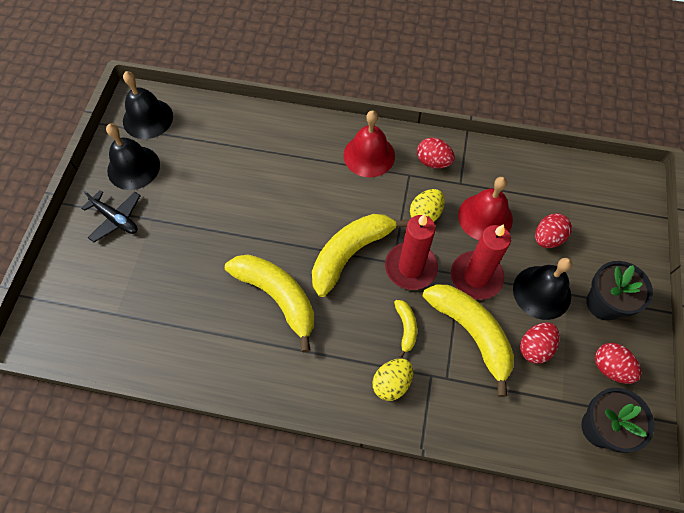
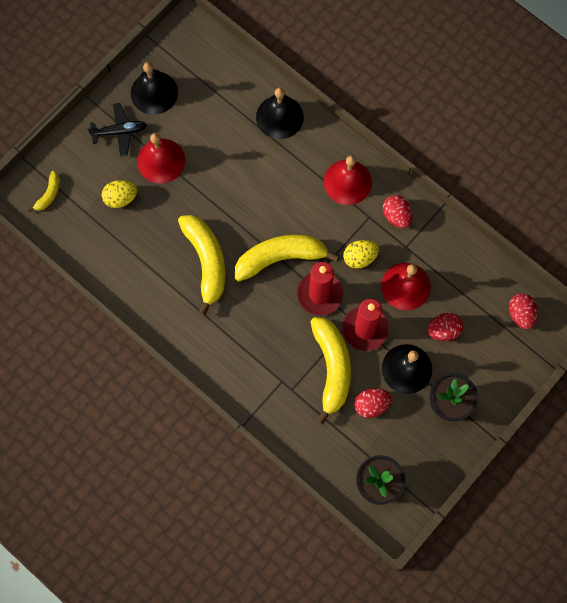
camera: 30 degrees right, 10 degrees up
black plane [81,190,140,242] -> black plane turned 75 degrees counterclockwise [87,103,147,156]
black bell [123,71,173,139] -> black bell moved to [256,88,304,139]
yellow egg [372,359,413,401] -> yellow egg moved to [102,180,137,208]
yellow banana [394,300,417,358] -> yellow banana moved to [28,171,60,212]
red egg [595,343,641,384] -> red egg moved to [509,293,538,329]
none -> red bell [137,133,185,183]

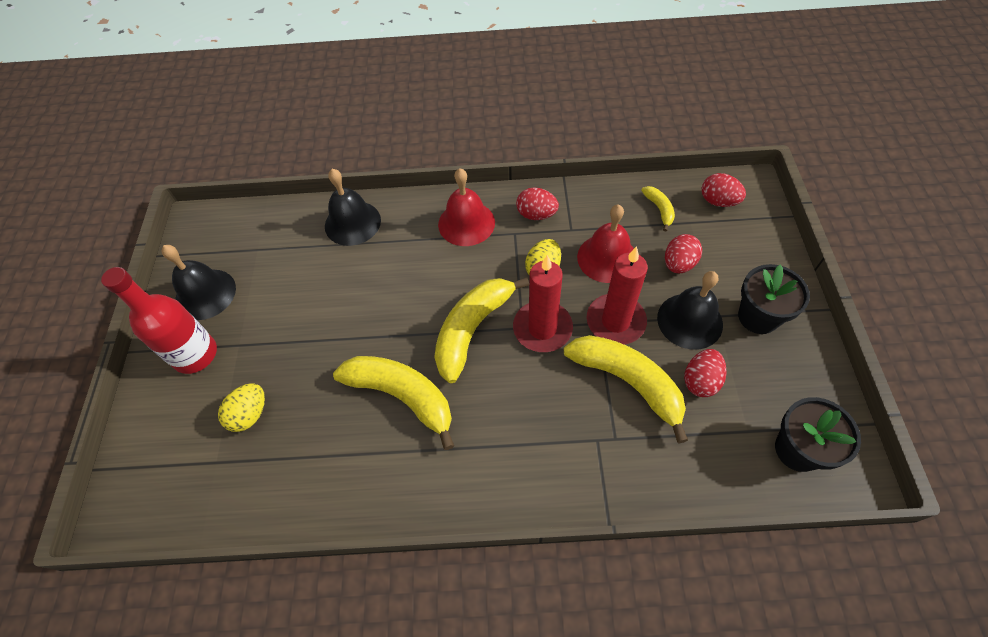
camera: 40 degrees left, 15 degrees down
yellow banana [28,171,60,212] -> yellow banana moved to [641,186,675,231]
black plane [87,103,147,156] -> red bottle [101,267,217,374]
red bell [137,133,185,183] -> none

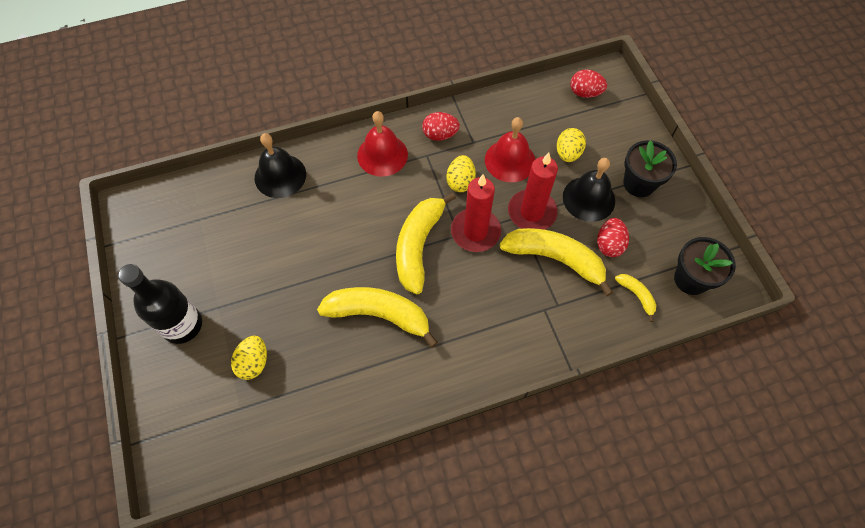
camera: 20 degrees left, 5 degrees up
red bottle [101,267,217,374] -> black bottle [118,264,202,344]
black bell [161,245,236,320] -> none
yellow banana [641,186,675,231] -> yellow banana moved to [615,274,656,322]
red egg [665,234,702,273] -> yellow egg [557,128,586,162]

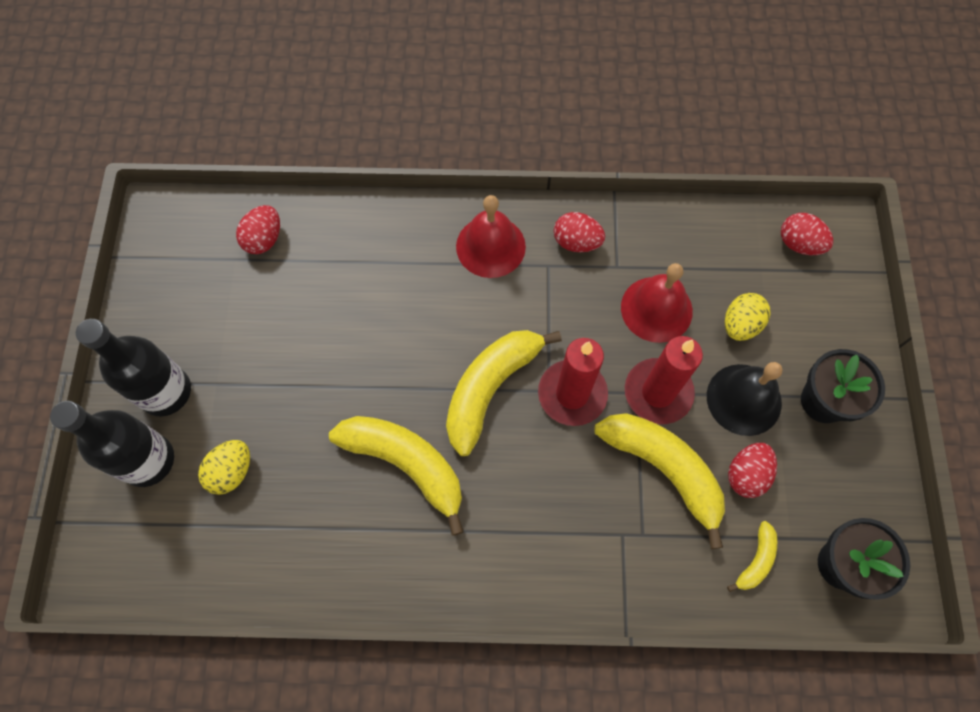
camera: 20 degrees right, 5 degrees up
black bell [255,133,306,198] -> none
yellow egg [446,155,476,192] -> none
yellow banana [615,274,656,322] -> yellow banana turned 45 degrees clockwise [727,521,777,592]
none -> black bottle [50,401,174,487]
none -> red egg [236,205,280,254]

